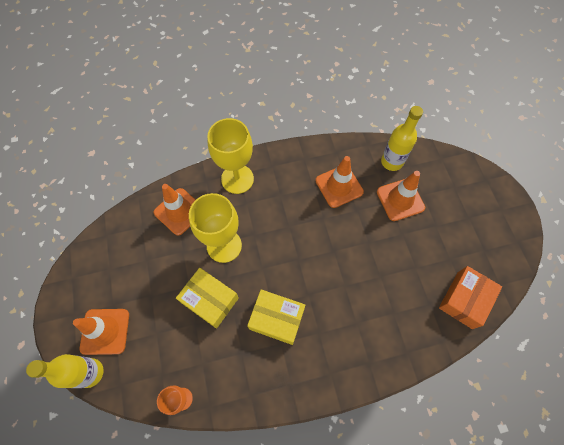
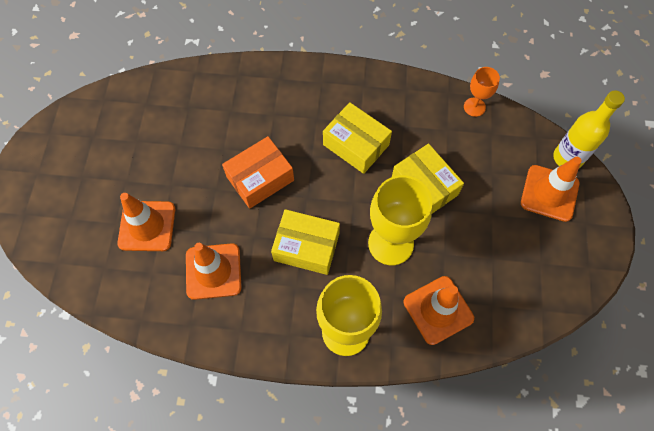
camera: 160 degrees left, 0 degrees up
yellow bottle [381,106,423,171] -> none
orange box [439,266,502,329] -> orange box moved to [222,136,294,209]
none -> yellow box [271,209,340,275]

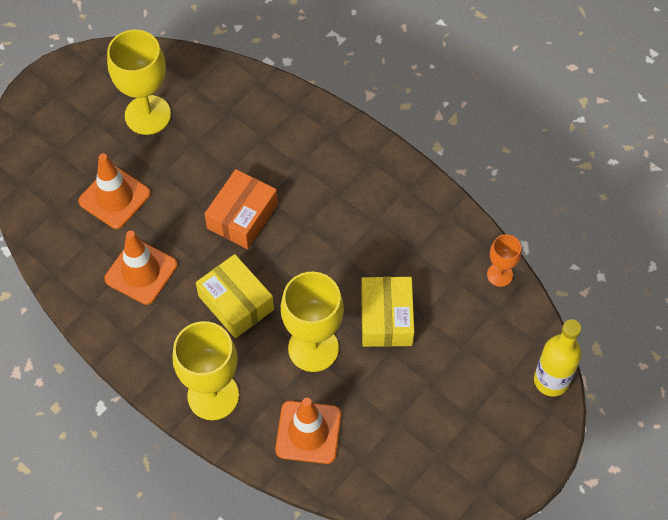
camera: 35 degrees right, 5 degrees down
orange box [222,136,294,209] -> orange box turned 60 degrees counterclockwise [205,169,278,249]
yellow box [323,102,392,174] -> none
orange traffic cone [521,157,582,222] -> none
none -> yellow goblet [107,30,171,135]

